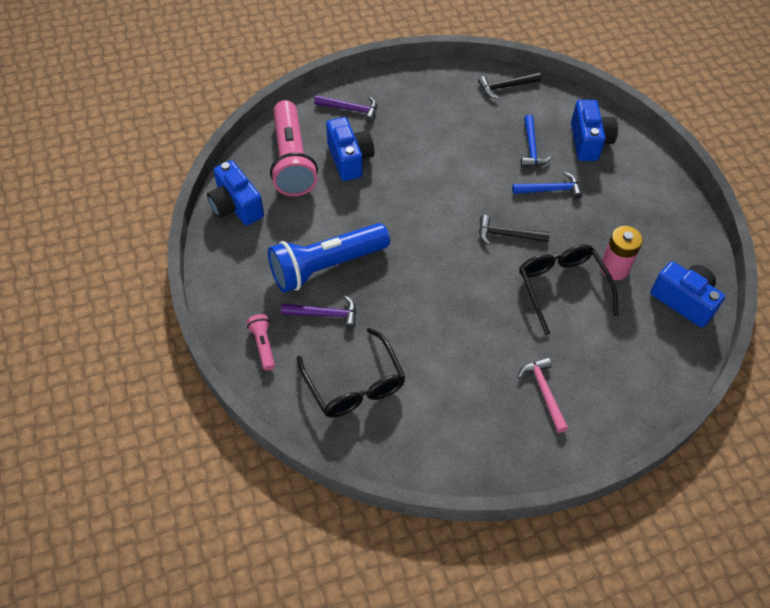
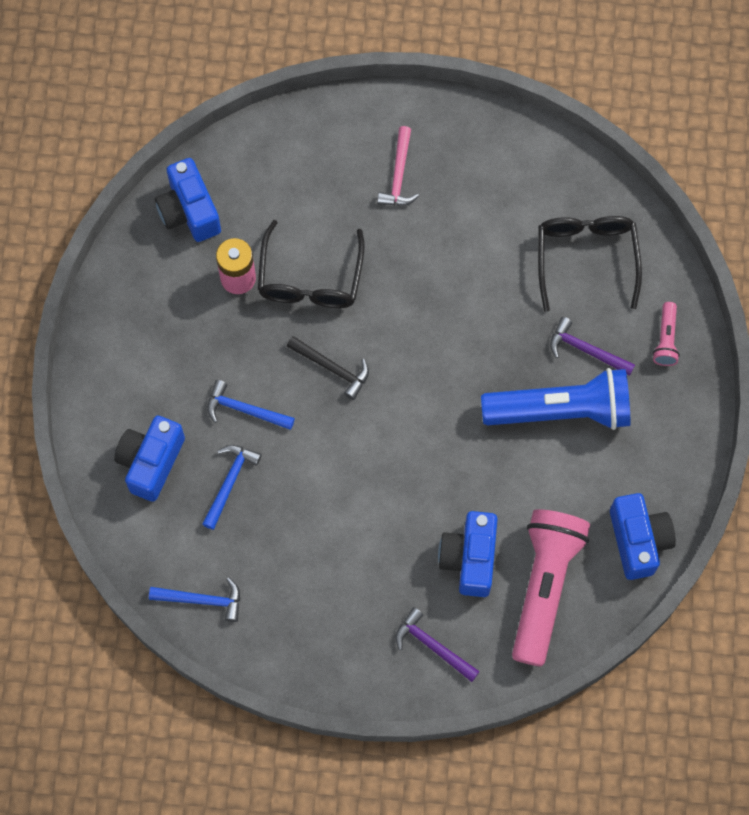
camera: 155 degrees left, 15 degrees up
black hammer [478,72,541,99] -> blue hammer [149,578,240,622]

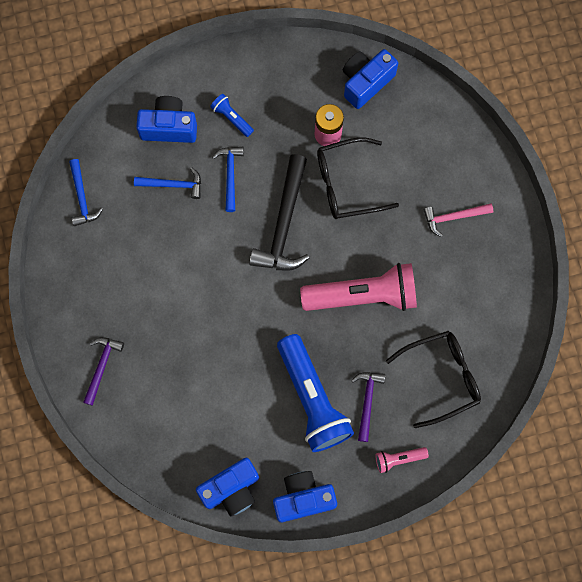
camera: 70 degrees right, 5 degrees up
black hammer [287,336,369,400] -> black hammer [249,154,309,271], size x1.77
blue camera [438,511,498,597] -> blue camera moved to [273,471,337,522]
pink flashlight [512,509,590,666] -> pink flashlight moved to [300,263,417,311]
none -> blue flashlight [210,94,254,137]

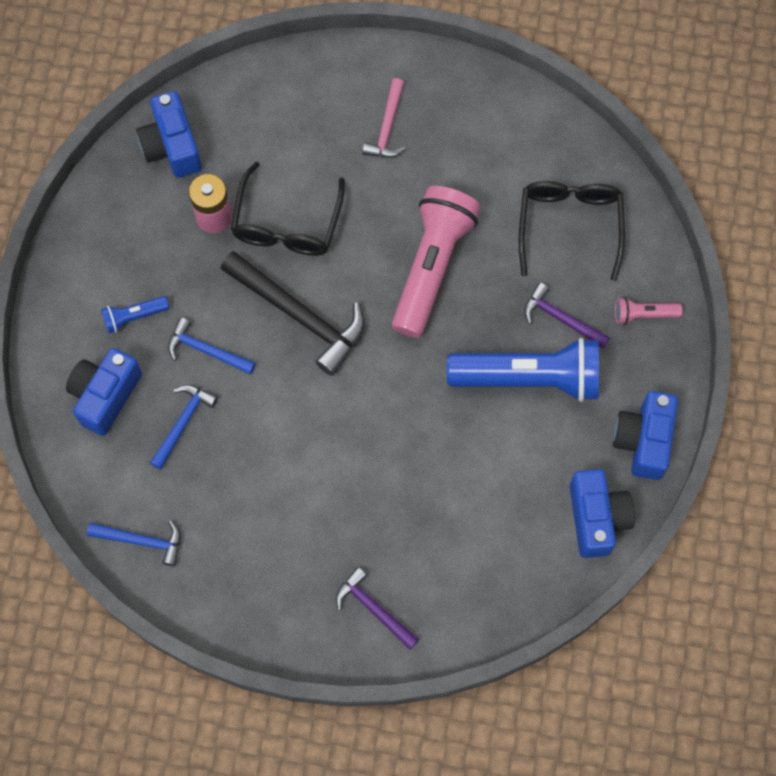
camera: 65 degrees left, 5 degrees down
pink flashlight [375,447,429,473] -> pink flashlight turned 75 degrees clockwise [614,297,683,325]

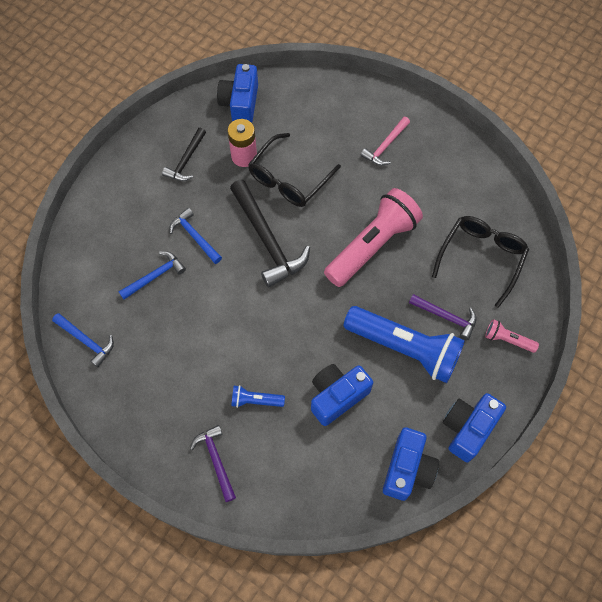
camera: 25 degrees right, 5 degrees down
blue camera [66,348,142,436] -> blue camera moved to [311,364,373,426]
blue flashlight [101,296,169,333] -> blue flashlight moved to [231,385,285,408]
purple hammer [524,283,610,348] -> purple hammer turned 150 degrees clockwise [409,294,476,340]
none -> black hammer [162,128,206,181]

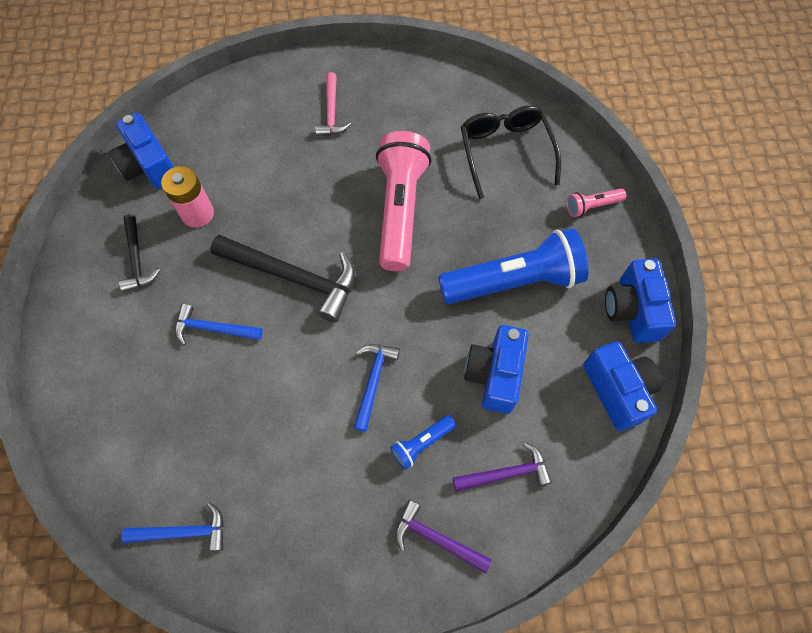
camera: 40 degrees left, 0 degrees up
blue hammer [119,251,186,299] -> blue hammer moved to [354,344,400,432]
black glasses [248,133,341,207] -> none
purple hammer [409,294,476,340] -> purple hammer moved to [453,442,552,492]

